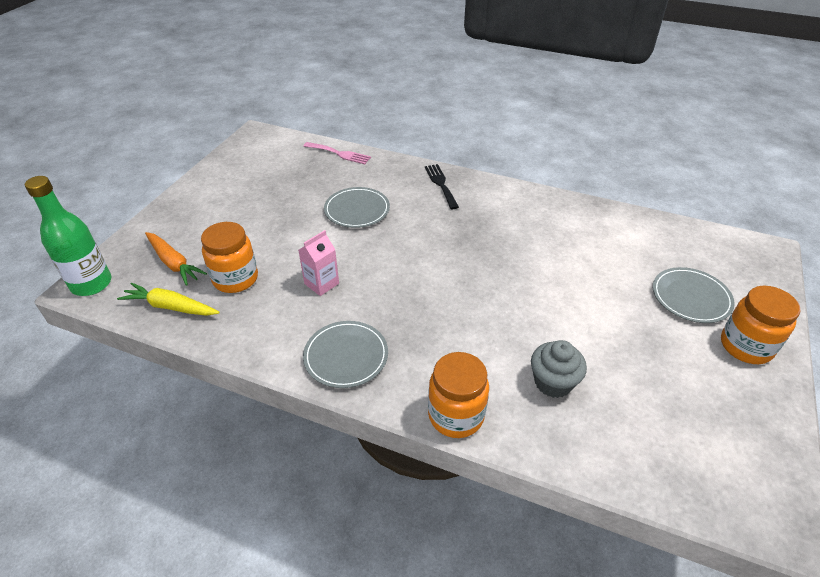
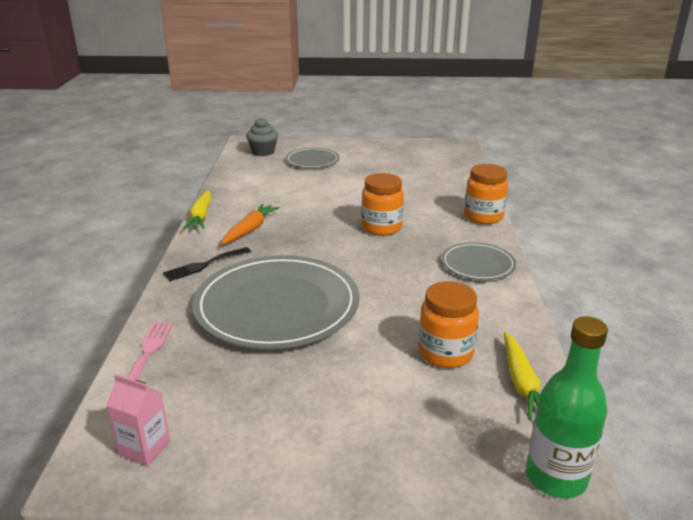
camera: 110 degrees left, 15 degrees down
orange carrot [145,232,207,286] -> orange carrot moved to [221,204,280,245]
pink carton [298,230,339,296] -> pink carton moved to [106,374,170,466]
grey plate [324,187,390,228] -> grey plate [192,255,360,349], size x2.02
grey cupcake [531,340,587,398] -> grey cupcake moved to [246,118,278,156]
orange jar [721,286,801,364] -> orange jar moved to [361,173,404,236]
none -> yellow carrot [183,190,211,229]

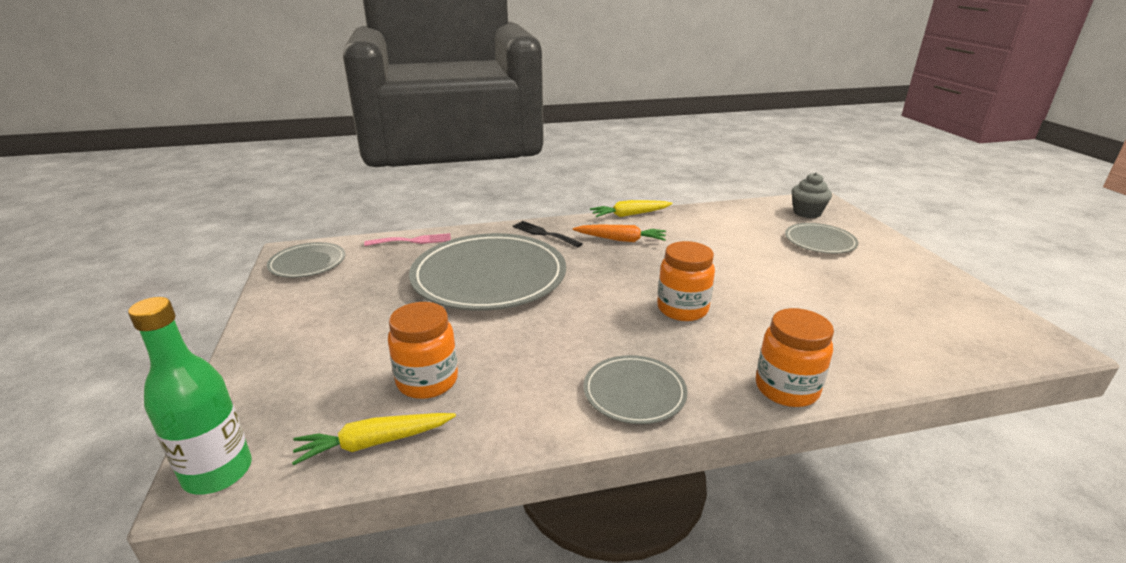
camera: 75 degrees right, 0 degrees up
pink carton [106,374,170,466] -> grey plate [267,242,345,278]

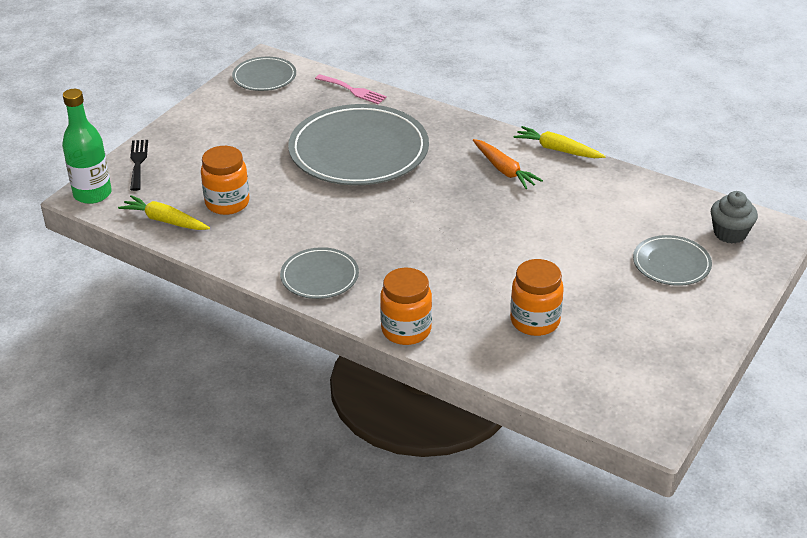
camera: 45 degrees right, 10 degrees up
black fork [513,221,583,248] -> black fork moved to [130,140,148,191]
orange jar [657,241,715,321] -> orange jar moved to [510,259,564,336]

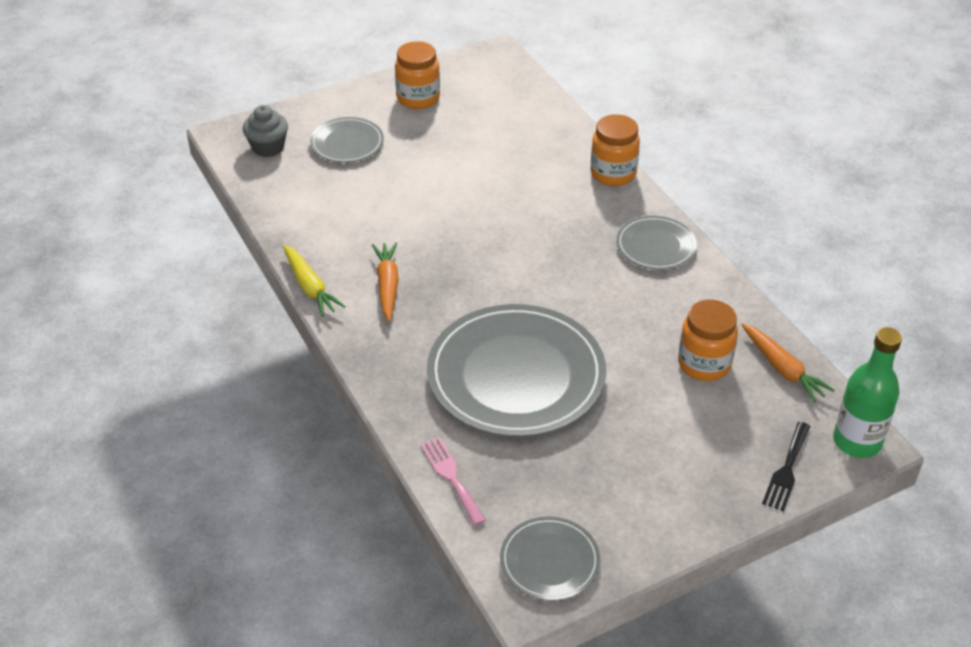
camera: 150 degrees left, 5 degrees up
yellow carrot [118,195,210,230] -> orange carrot [741,323,835,403]
orange jar [510,259,564,336] -> orange jar moved to [395,41,440,109]

